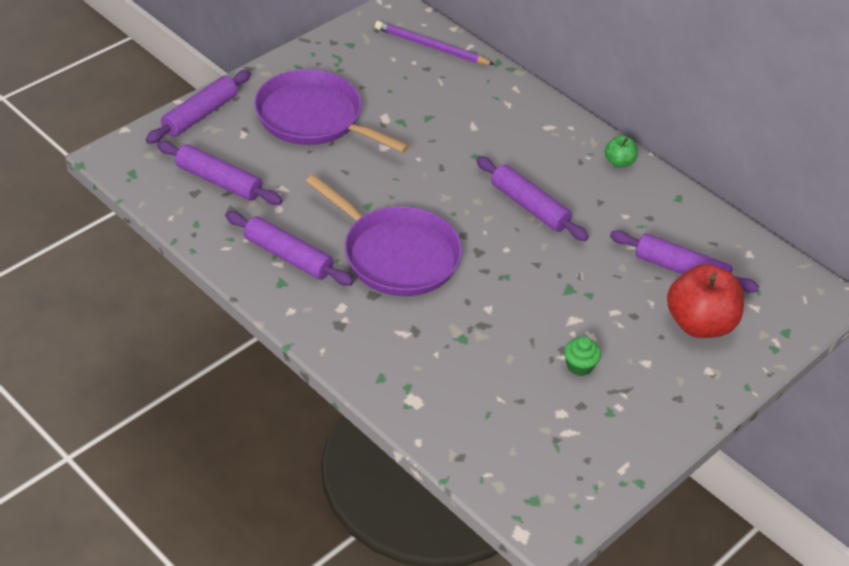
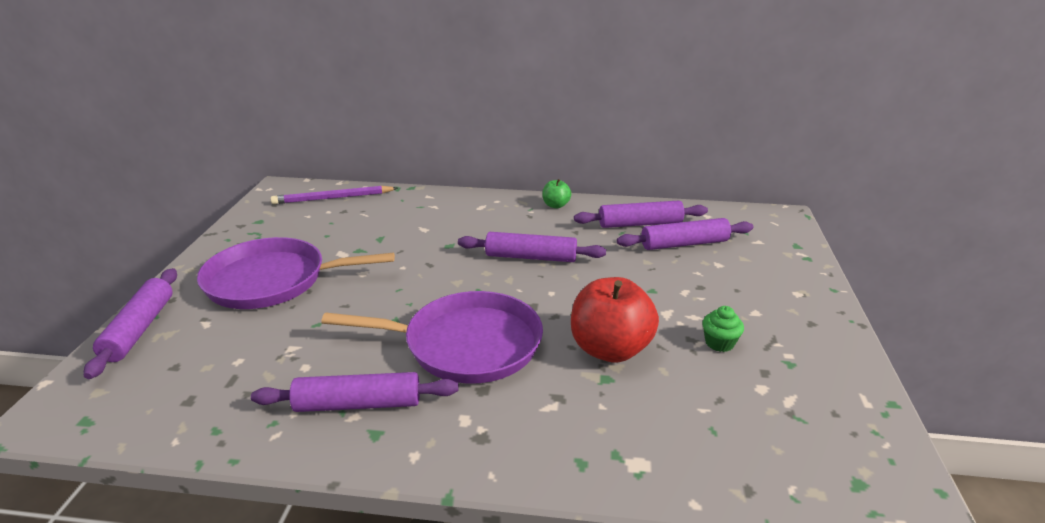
camera: 35 degrees left, 15 degrees down
purple rolling pin [157,141,283,205] -> purple rolling pin moved to [574,201,708,228]
red apple [667,264,744,338] -> red apple moved to [571,277,659,363]

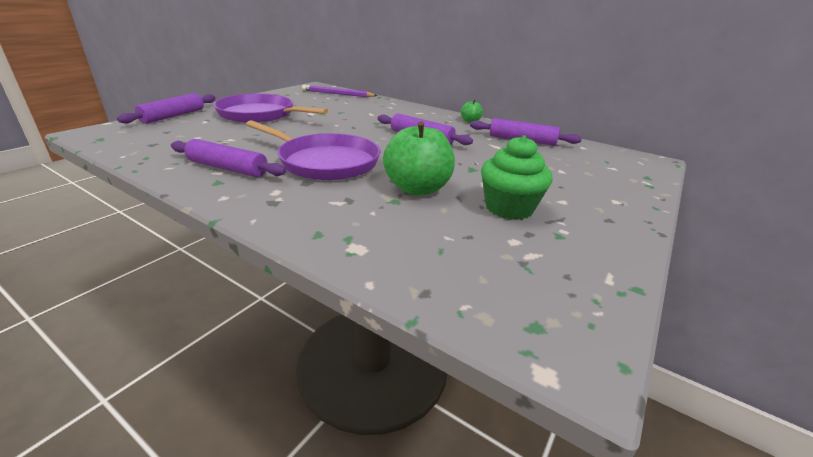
camera: 25 degrees right, 0 degrees up
red apple [571,277,659,363] -> green apple [383,121,455,195]
purple rolling pin [617,218,753,250] -> none
green cupcake [702,306,744,352] -> green cupcake [481,135,553,220], size x1.91

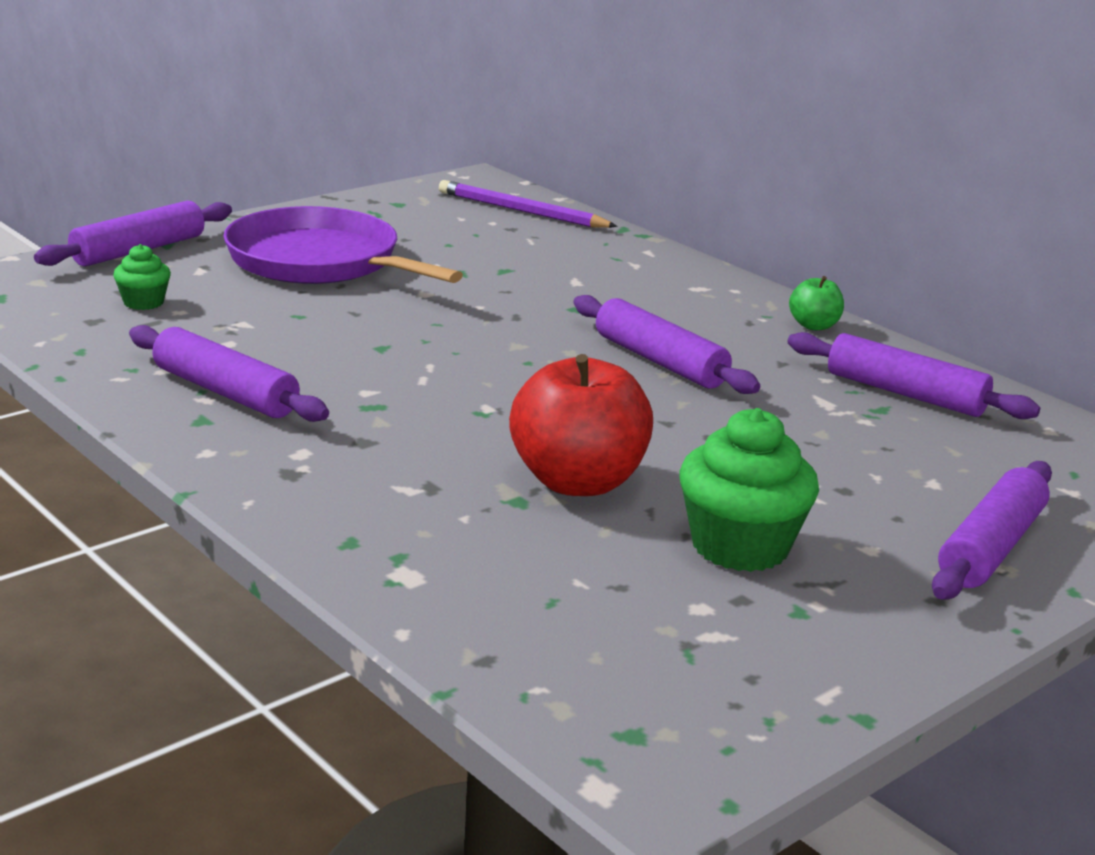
camera: 15 degrees right, 5 degrees down
purple pan [246,120,381,181] -> none
green apple [383,121,455,195] -> red apple [509,354,653,496]
none -> green cupcake [113,244,171,310]
none -> purple rolling pin [932,461,1052,600]

